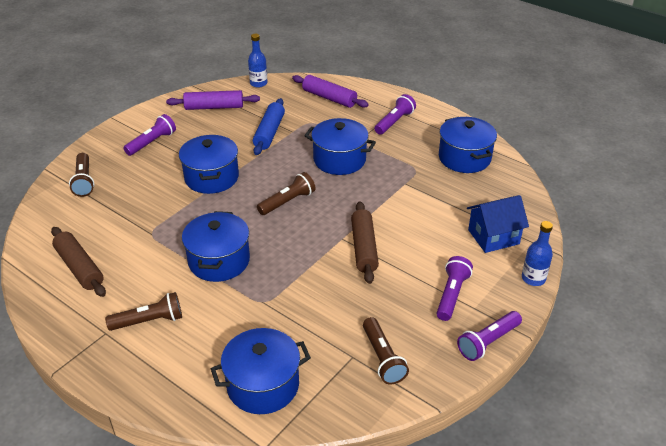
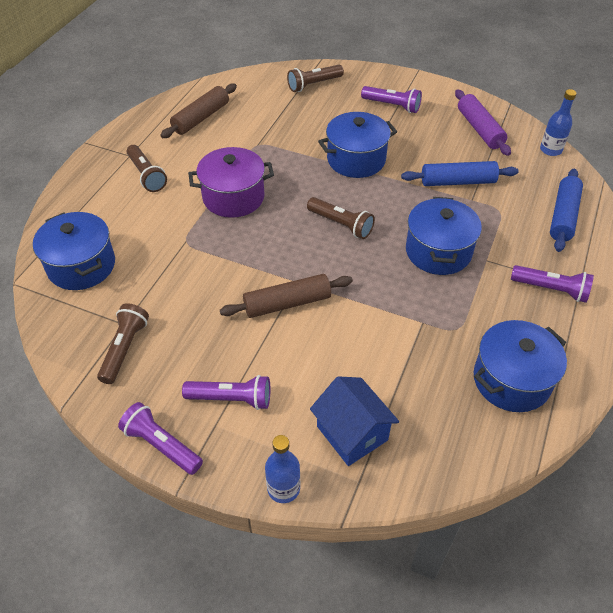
camera: 75 degrees right, 10 degrees up
blue pot [182,211,250,282] -> purple pot [188,147,274,218]
purple rolling pin [292,75,369,108] -> blue rolling pin [550,169,583,252]
brown flashlight [363,317,409,384] -> brown flashlight turned 135 degrees clockwise [97,303,149,384]

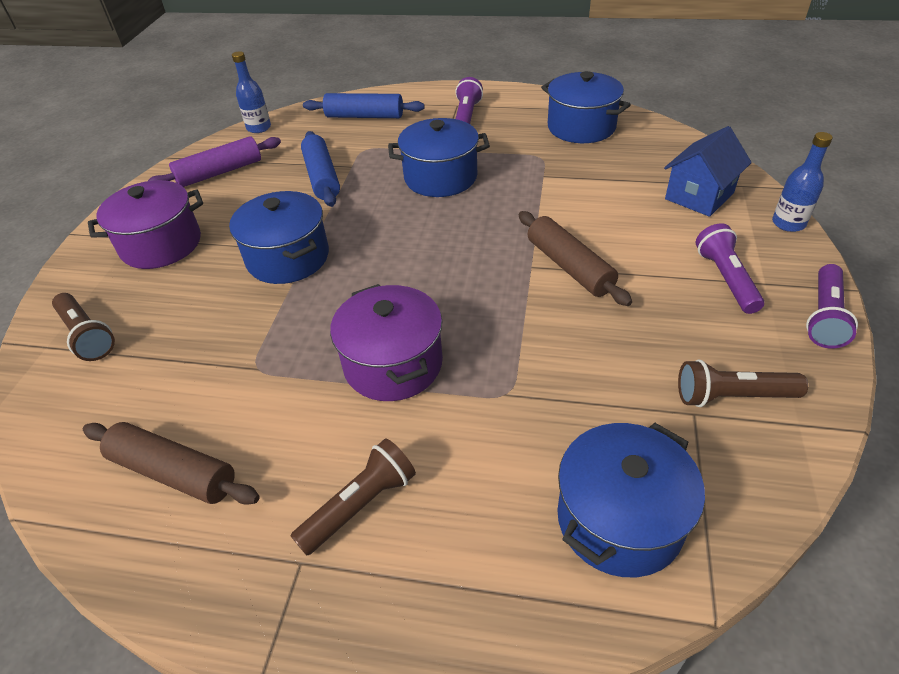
camera: 100 degrees left, 5 degrees down
brown flashlight [307,197,375,239] -> none
purple flashlight [361,86,422,113] -> purple pot [88,180,203,269]

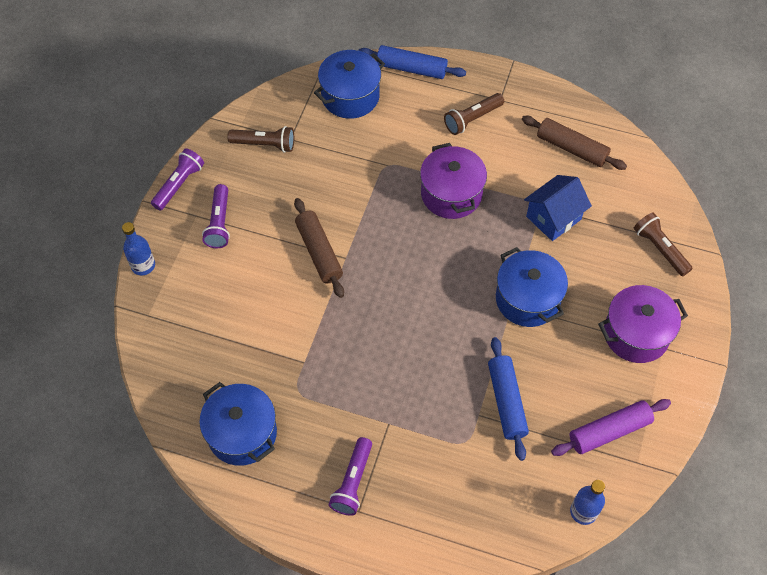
camera: 175 degrees left, 15 degrees up
blue rolling pin [303,93,425,118] -> blue rolling pin moved to [358,45,466,79]
blue pot [388,118,490,197] -> none
blue house [664,126,752,217] -> blue house moved to [524,175,592,241]

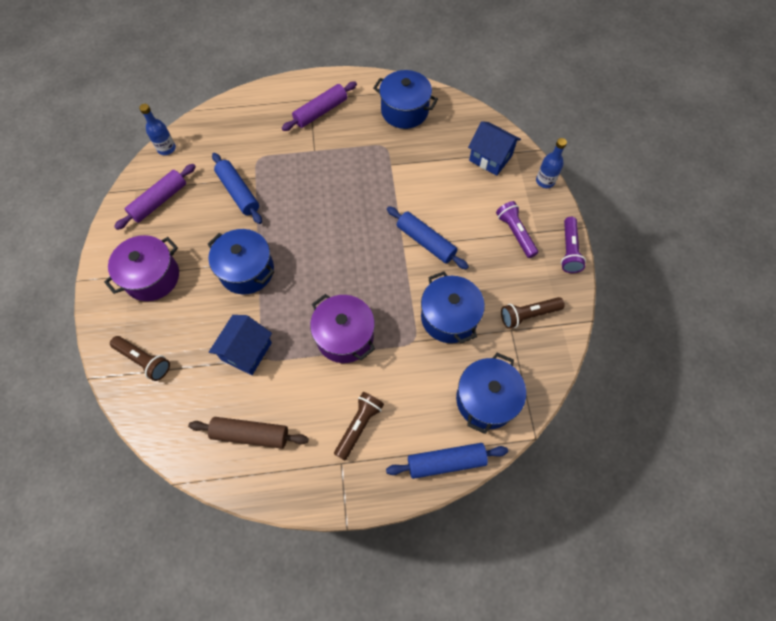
camera: 155 degrees right, 5 degrees up
brown rolling pin [294,198,344,298] -> blue rolling pin [387,206,469,270]
purple flashlight [329,437,372,516] -> purple rolling pin [282,81,357,131]
none -> blue pot [421,272,485,343]
none -> blue house [468,121,521,176]

